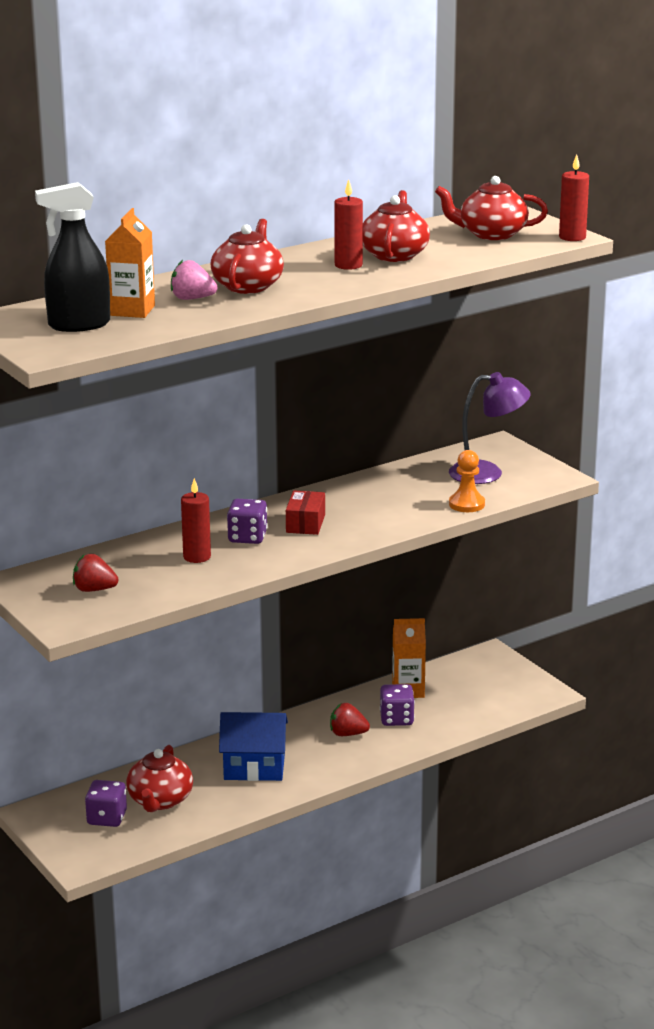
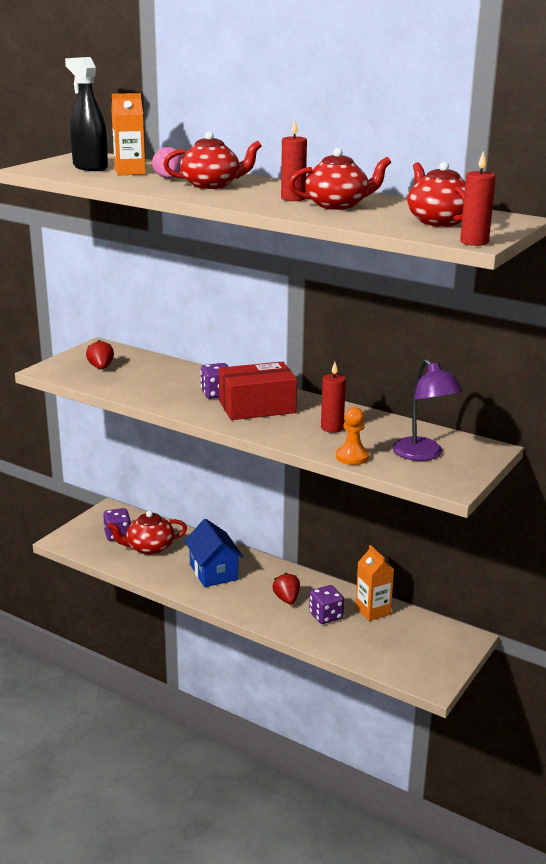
camera: 65 degrees right, 0 degrees up
red candle [181,478,211,563] -> red candle moved to [321,362,346,433]
red box [286,491,325,535] -> red box [219,362,297,420], size x1.78

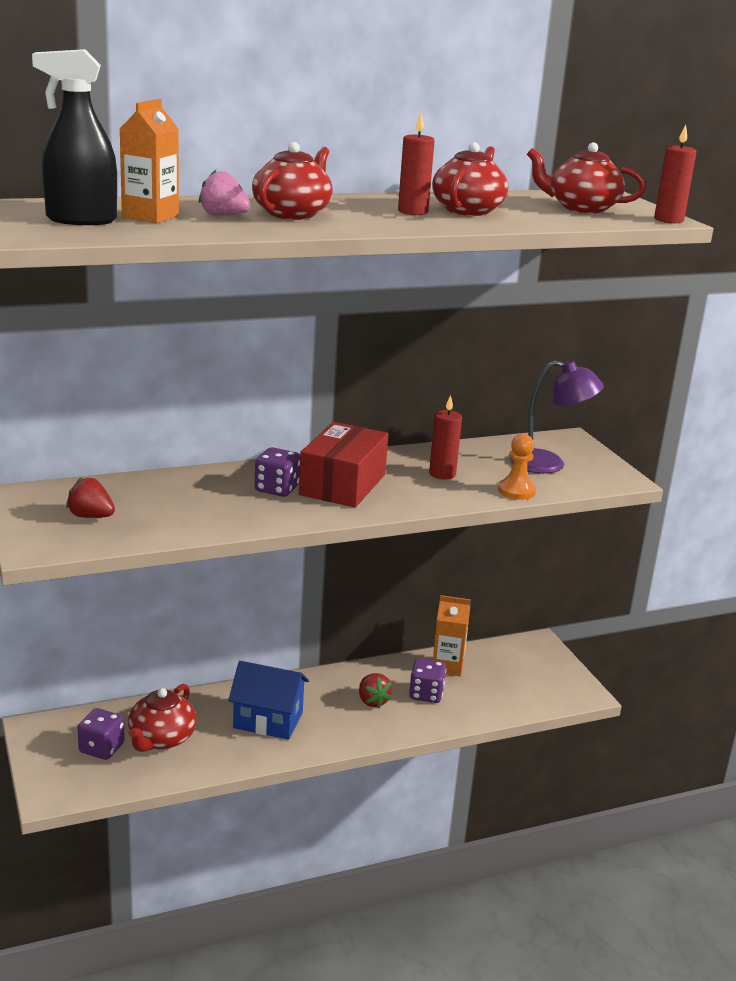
camera: 55 degrees left, 0 degrees up
red strawberry [273,573,300,604] -> red strawberry turned 135 degrees counterclockwise [359,673,392,708]

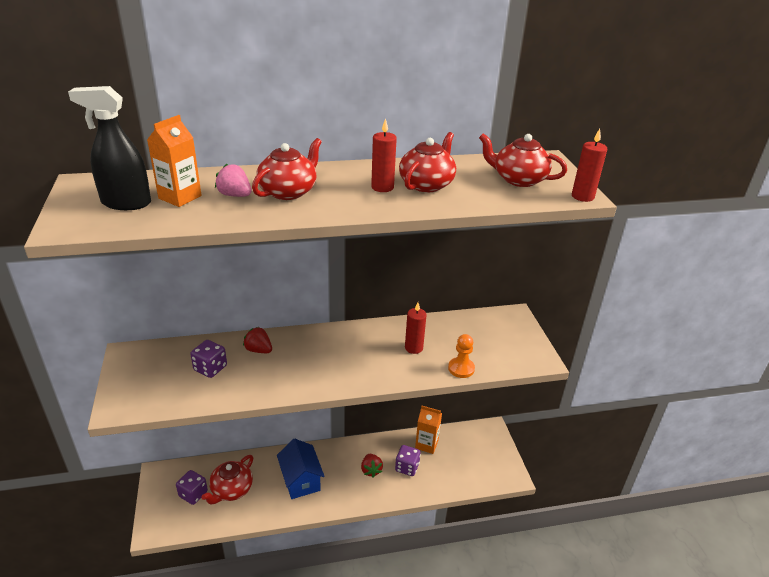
camera: 10 degrees right, 10 degrees up
red strawberry [66,477,115,518] -> red strawberry moved to [243,327,272,353]
blue house [228,661,309,740] -> blue house turned 45 degrees clockwise [277,439,325,499]
purple dice [255,447,300,497] -> purple dice moved to [190,340,227,378]
red box [299,422,388,507] -> none
purple lamp [510,360,604,474] -> none

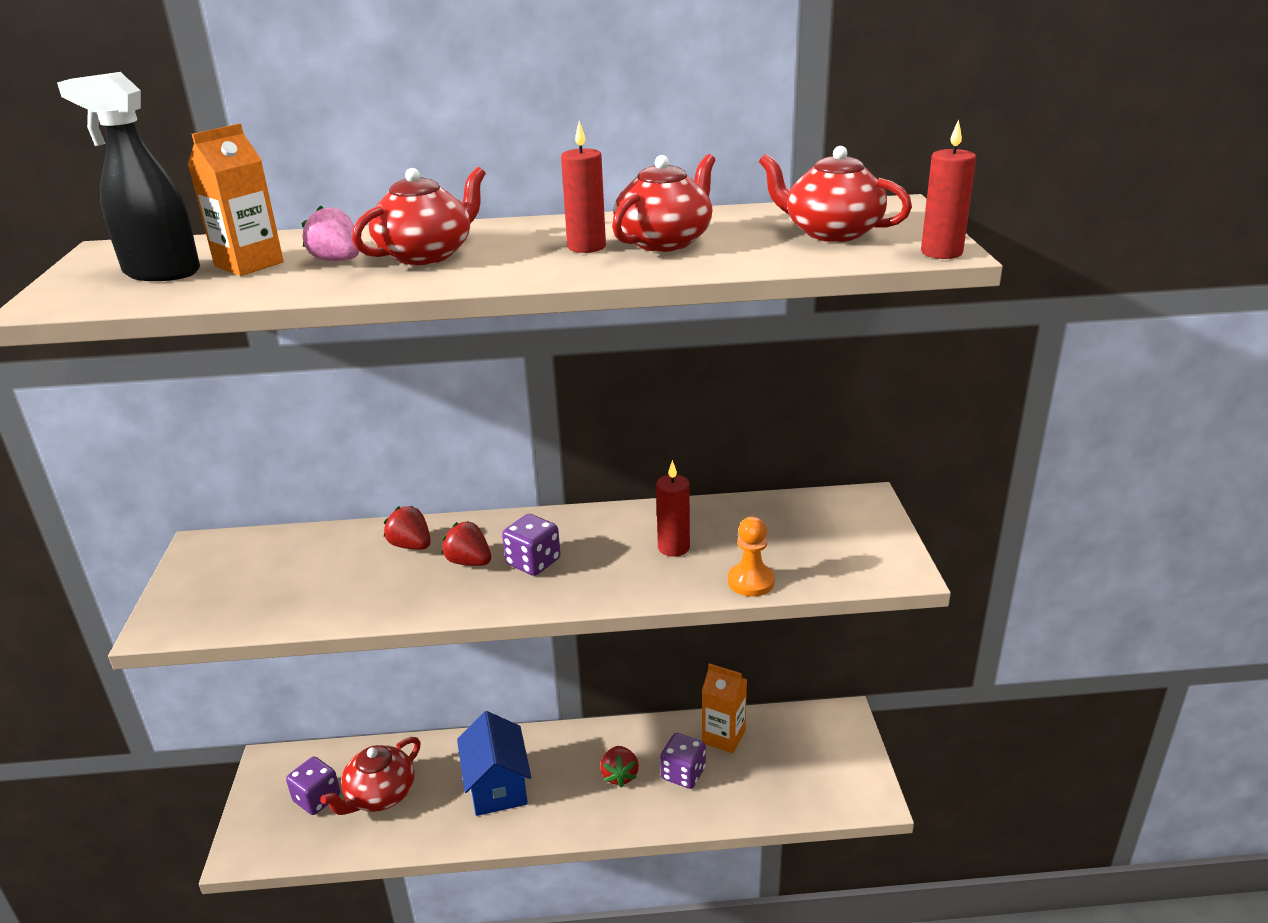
camera: 10 degrees right, 5 degrees down
purple dice [190,340,227,378] -> purple dice moved to [502,514,561,576]
none -> red strawberry [441,521,491,566]

